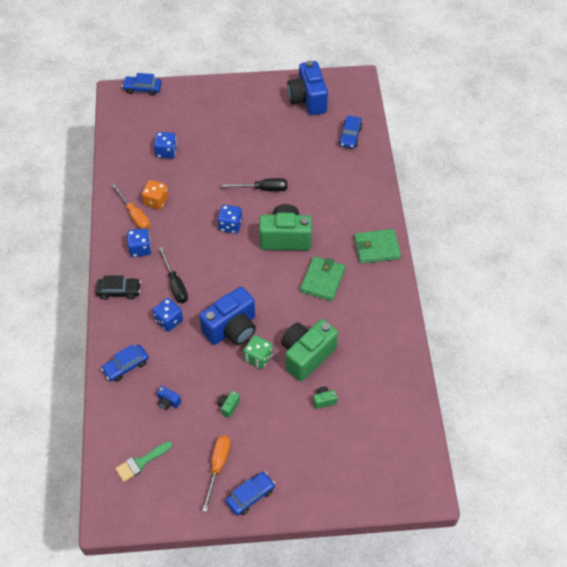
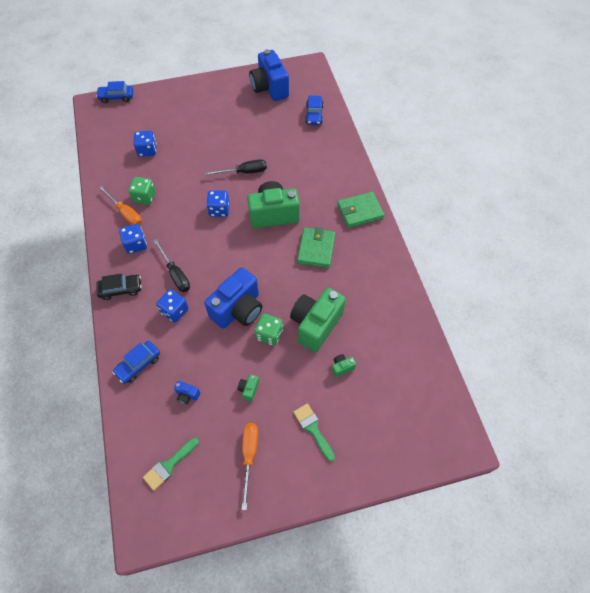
camera: 10 degrees left, 5 degrees up
orange dice [142,180,169,210] -> green dice [129,177,156,205]
blue car [226,472,275,516] -> none
none -> green brush [293,404,335,462]

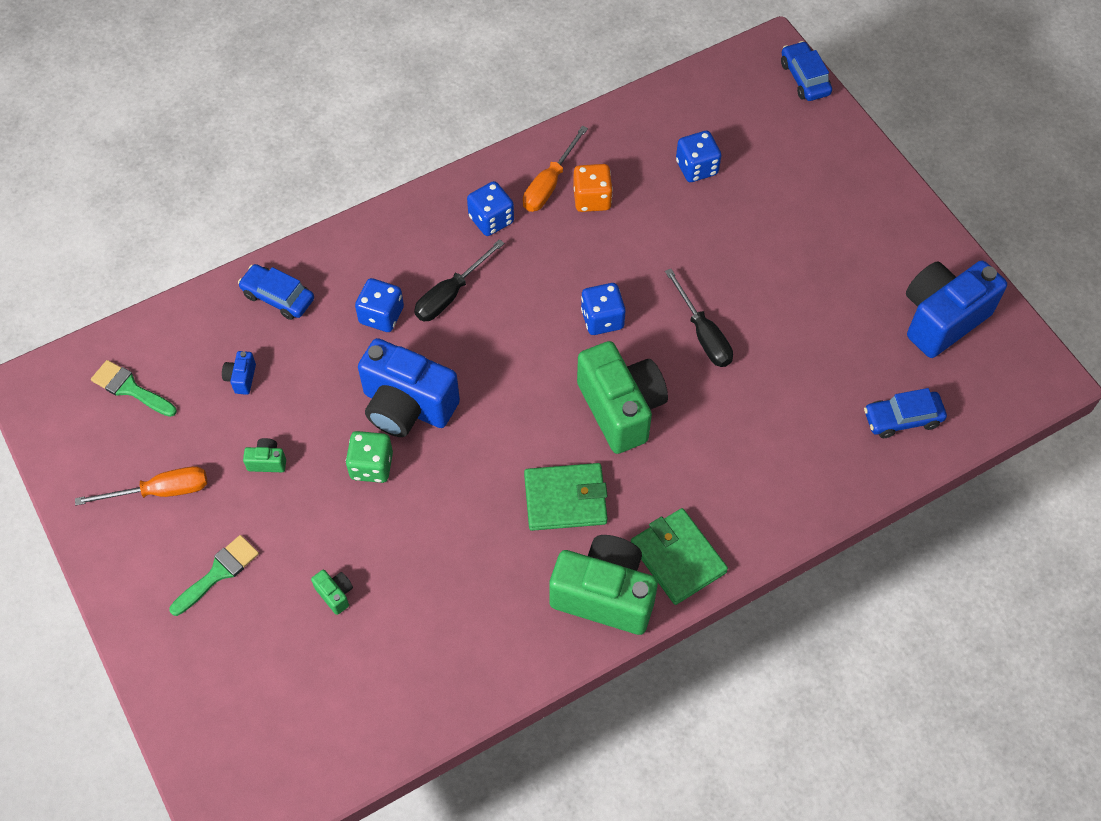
camera: 75 degrees right, 0 degrees up
black car [96,273,142,300] -> none
green dice [129,177,156,205] -> orange dice [573,164,613,212]
green camera [290,288,346,352] -> green camera moved to [549,535,658,635]

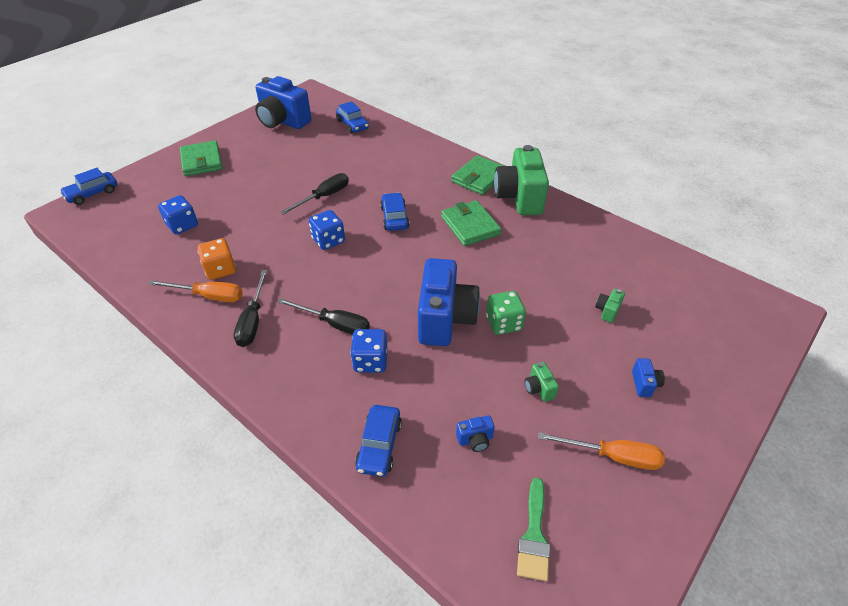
camera: 110 degrees left, 15 degrees down
orange screwdriver [75,466,207,505] -> orange screwdriver turned 135 degrees clockwise [538,432,665,470]
green brush [169,535,259,616] -> blue camera [632,358,665,397]
blue dice [467,181,514,236] -> black screwdriver [234,270,268,347]
green camera [577,341,668,454] -> blue car [380,193,410,231]
none -> green wallet [180,140,223,176]

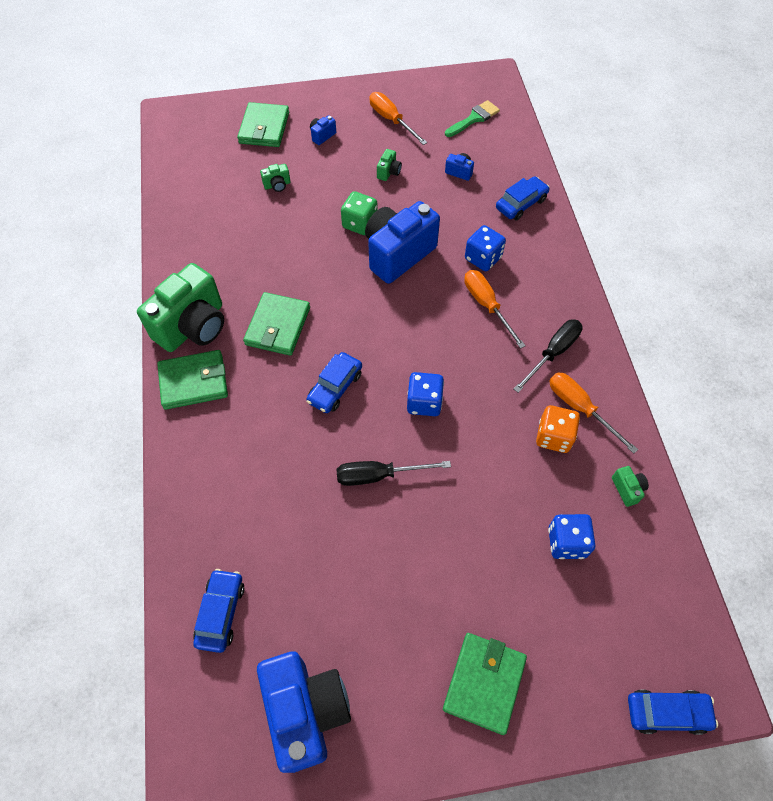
camera: 140 degrees left, 15 degrees up
black screwdriver [277,298,370,335] -> orange screwdriver [464,270,526,349]
none -> green wallet [237,102,289,147]
none -> green camera [612,466,649,507]

